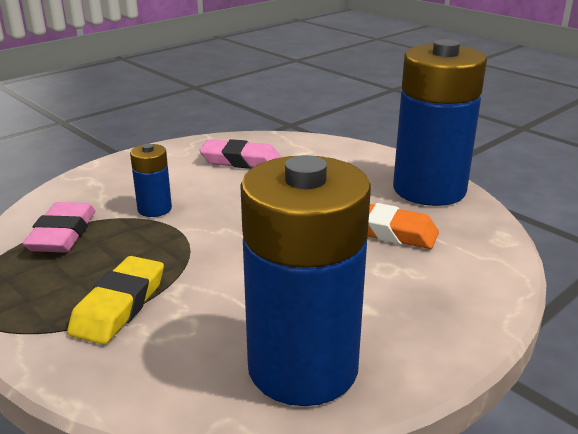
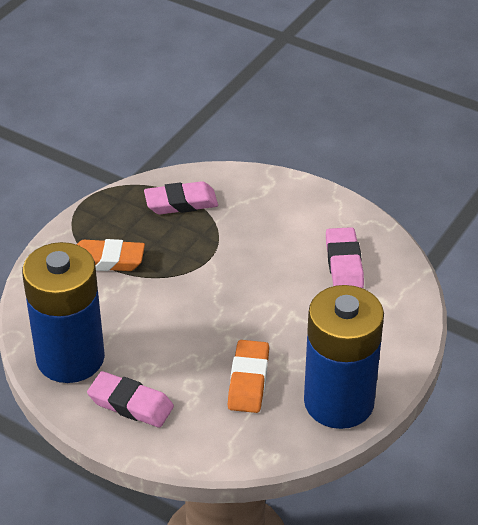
camera: 75 degrees right, 15 degrees up
yellow eraser [67,256,164,345] -> orange eraser [77,239,145,271]
blue battery [130,144,172,217] -> none
none -> pink eraser [87,371,174,428]

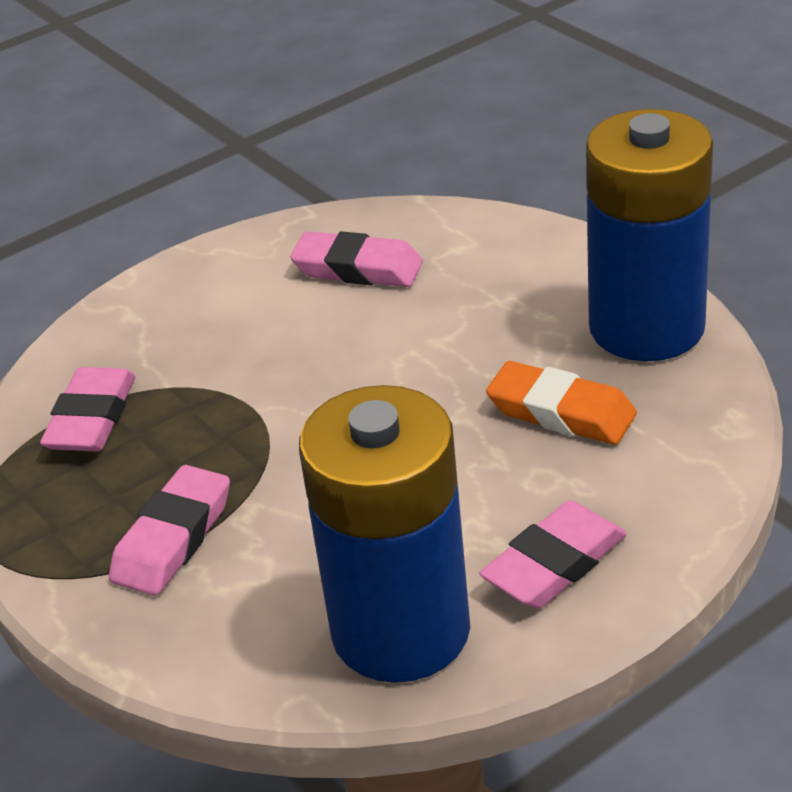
camera: 65 degrees left, 5 degrees down
orange eraser [77,239,145,271] -> pink eraser [109,465,230,596]

